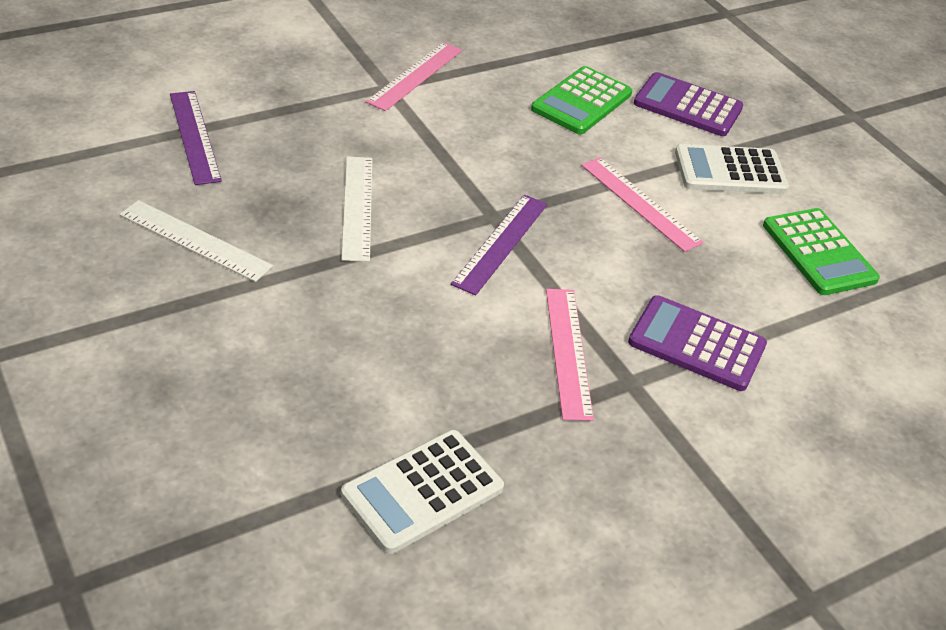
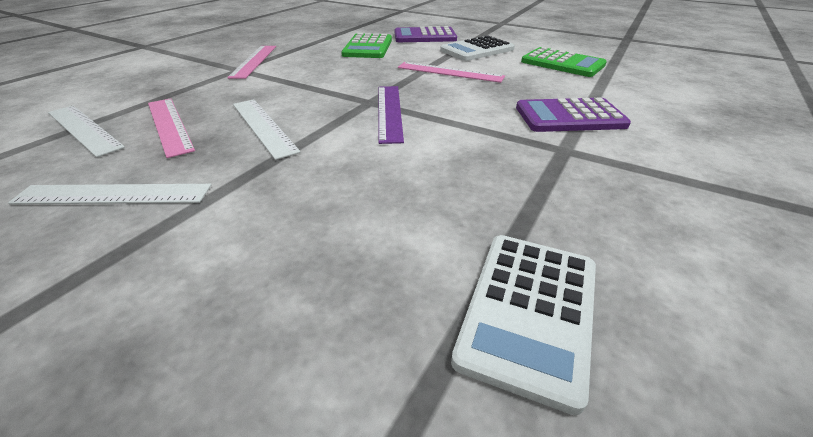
camera: 25 degrees left, 5 degrees down
purple ruler [170,91,222,185] -> white ruler [48,106,125,157]
pink ruler [546,289,594,421] -> pink ruler moved to [148,98,195,158]

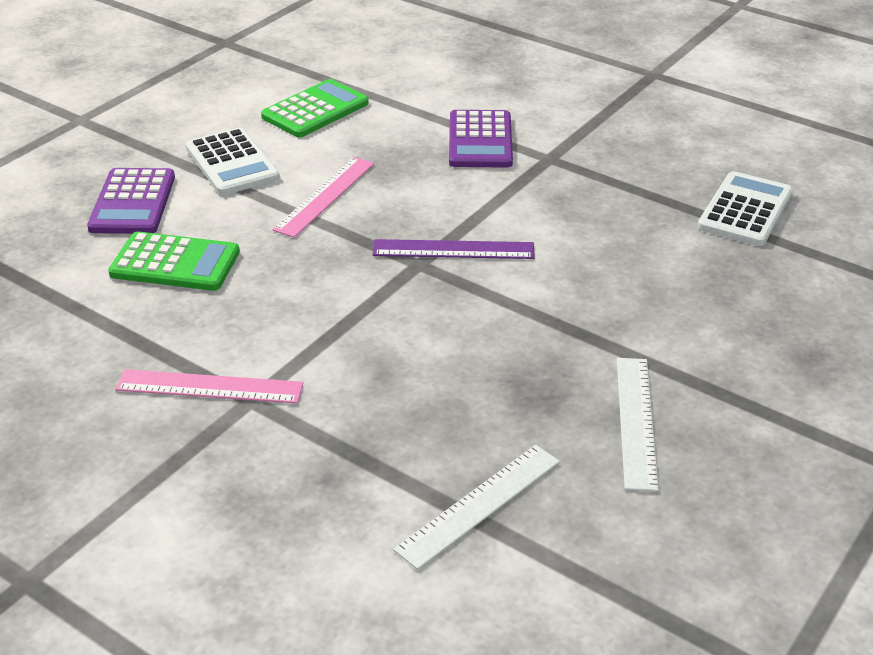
camera: 85 degrees left, 0 degrees up
pink ruler [148,98,195,158] -> none
white ruler [233,99,301,160] -> none
white calculator [451,235,596,415] -> white calculator turned 90 degrees counterclockwise [698,171,793,246]

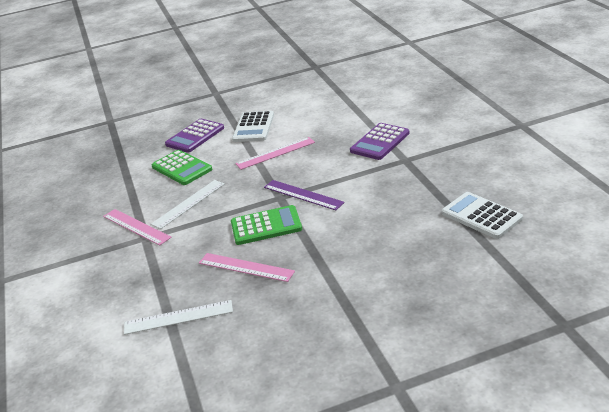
camera: 40 degrees right, 5 degrees down
green calculator [261,79,369,138] -> green calculator moved to [231,205,302,245]
white ruler [617,358,659,491] -> white ruler moved to [151,180,225,229]
white calculator [698,171,793,246] -> white calculator turned 105 degrees counterclockwise [442,192,523,239]
none -> pink ruler [199,253,295,282]

